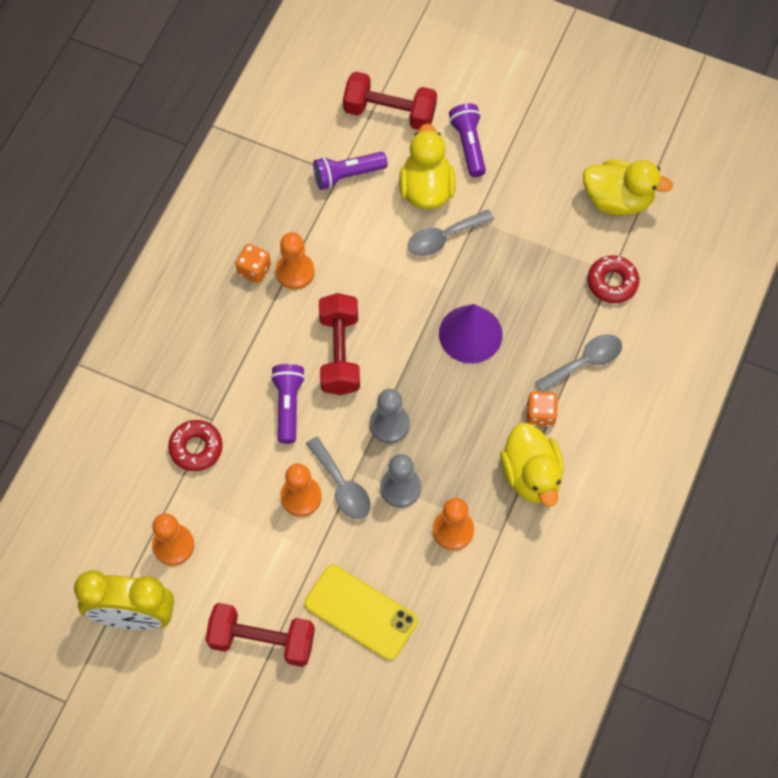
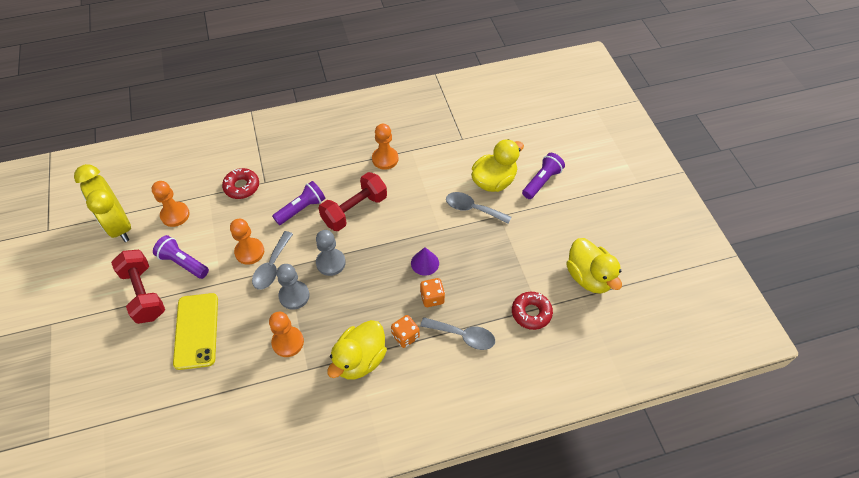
camera: 50 degrees right, 10 degrees down
orange dice [235,244,271,283] -> orange dice moved to [420,278,445,307]
purple flashlight [313,152,388,190] -> purple flashlight moved to [153,235,209,279]
red dumbbell [343,71,437,130] -> none
purple cone [439,304,503,364] -> purple cone [411,247,439,276], size x0.60

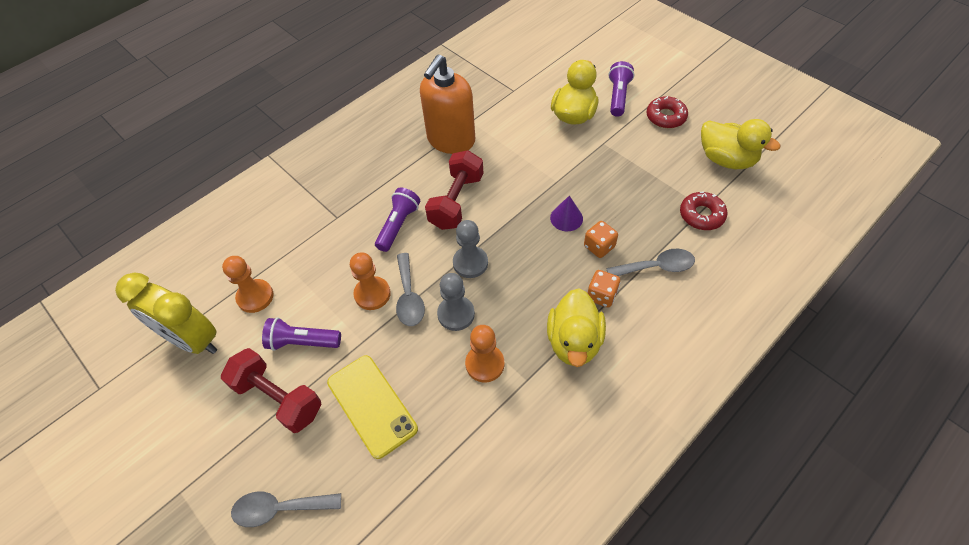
camera: 25 degrees left, 0 degrees up
red donut [222,168,259,199] -> red donut moved to [647,96,688,128]
orange pawn [372,124,398,169] -> orange soap dispenser [420,54,475,154]
grey spoon [446,192,511,224] -> grey spoon moved to [231,492,341,527]

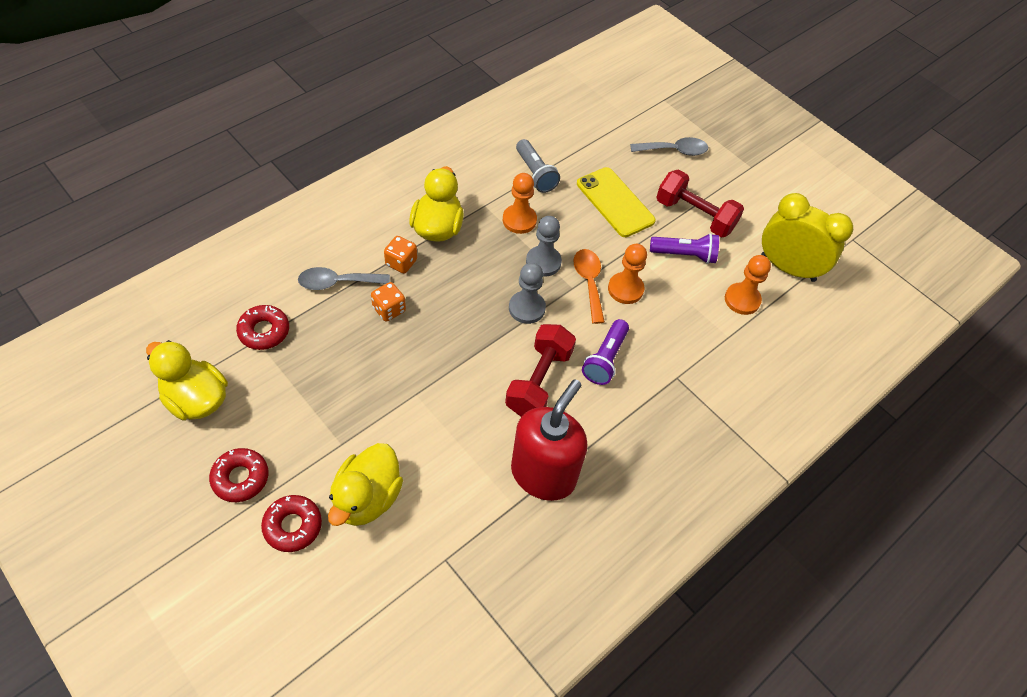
camera: 175 degrees right, 0 degrees up
grey spoon [396,253,425,326] -> orange spoon [573,249,605,324]
orange soap dispenser [420,54,475,154] -> red soap dispenser [511,380,587,501]
purple cone [550,196,583,231] -> none
purple flashlight [608,61,634,117] -> red donut [261,495,322,552]
none -> grey flashlight [516,139,560,193]

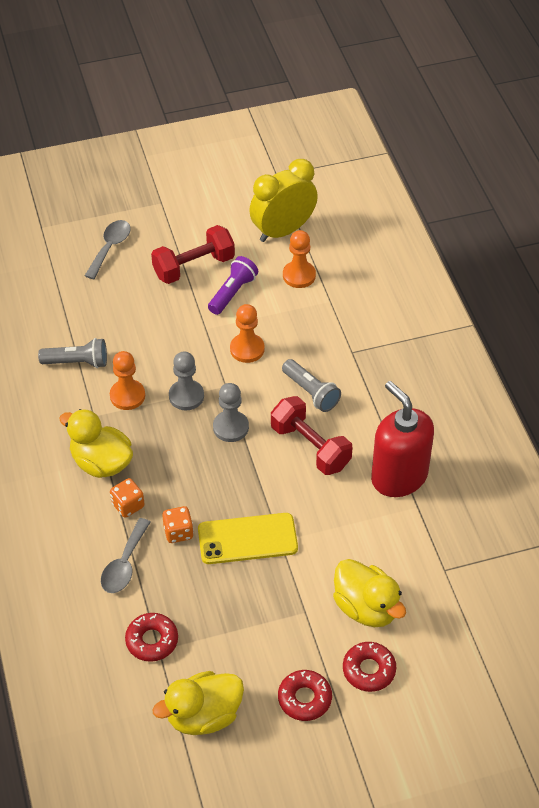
camera: 60 degrees left, 5 degrees down
orange spoon [573,249,605,324] -> none
yellow phone [577,167,656,237] -> yellow phone moved to [198,513,298,564]
purple flashlight [582,319,629,385] -> grey flashlight [282,359,341,412]

